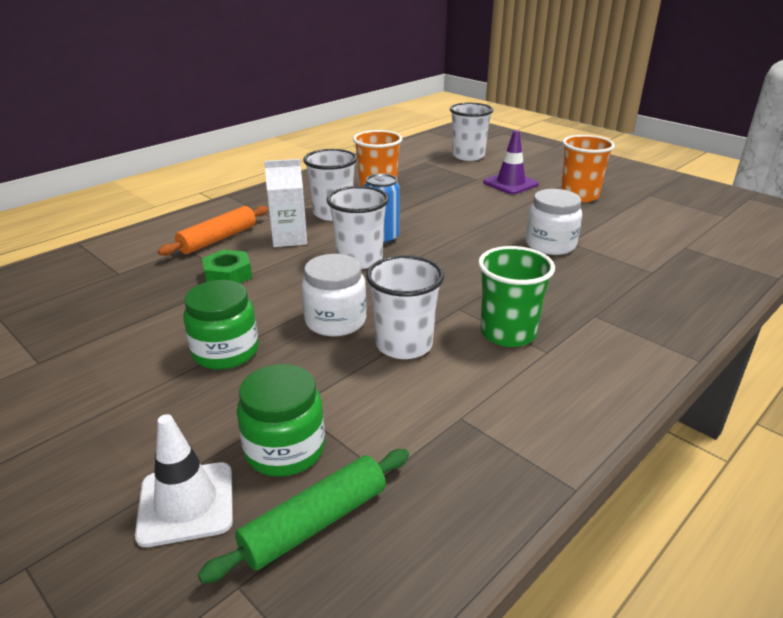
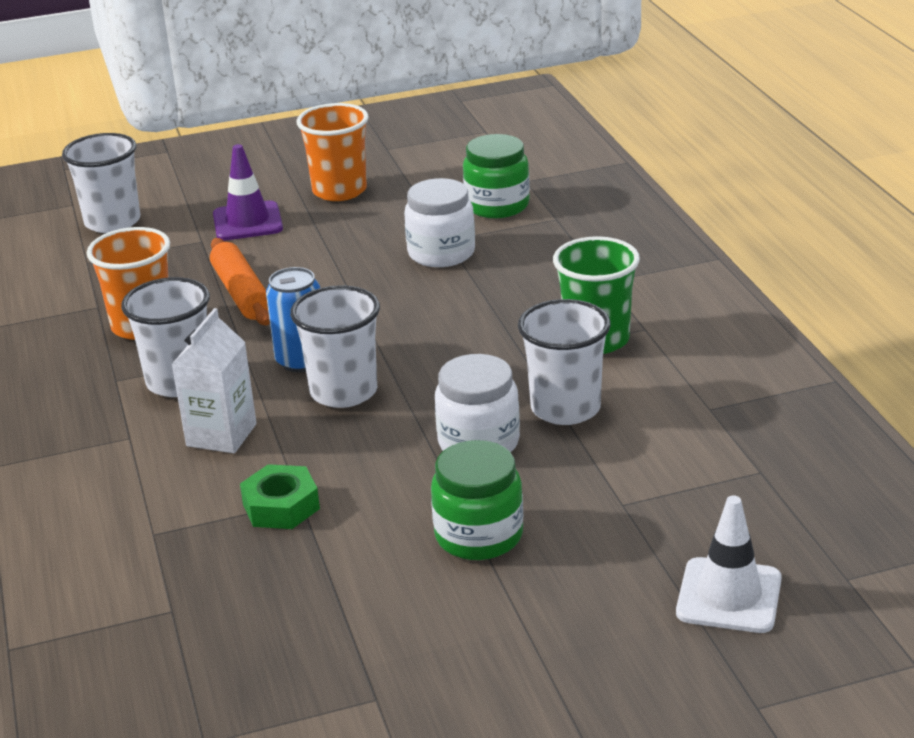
camera: 60 degrees left, 0 degrees up
orange rolling pin [158,206,268,256] -> orange rolling pin moved to [210,238,270,325]
green rolling pin [198,449,409,584] -> none
green jar [237,364,325,477] -> green jar moved to [463,134,530,218]

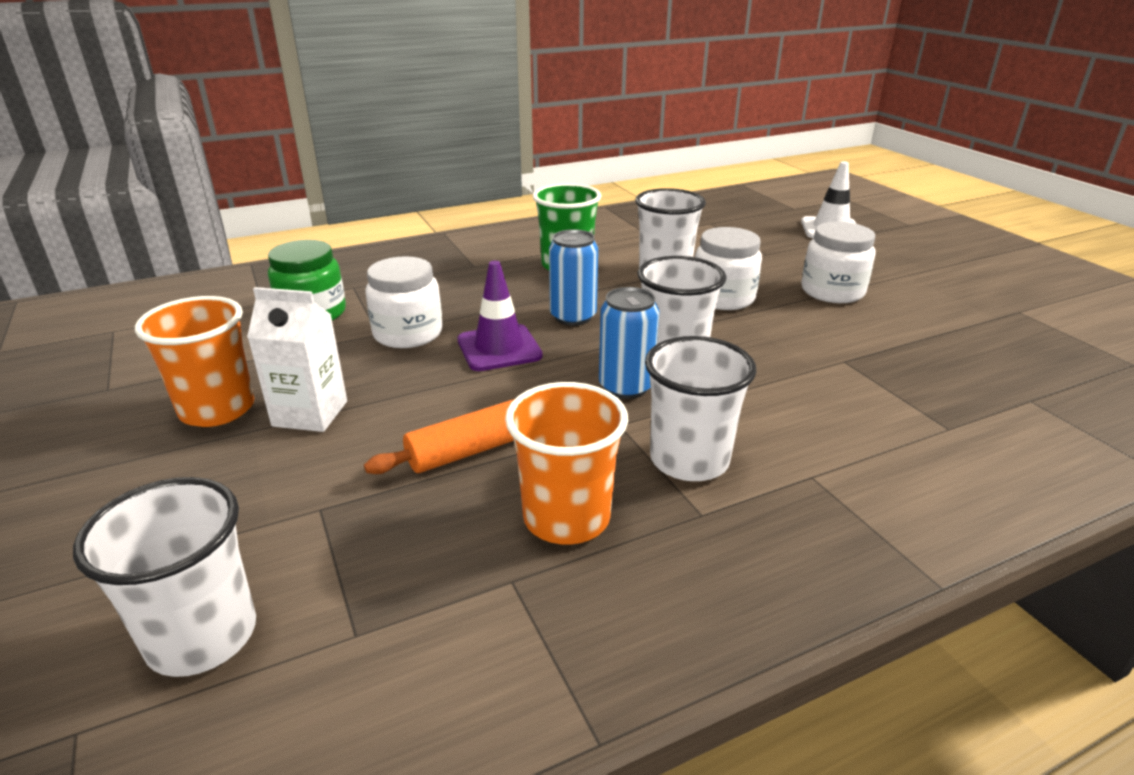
camera: 100 degrees left, 0 degrees up
white carton [171,308,257,453] -> white carton moved to [247,287,347,432]
purple traffic cone [213,144,283,241] -> purple traffic cone moved to [457,261,543,371]
green nut [240,464,320,529] -> none
green jar [431,440,523,560] -> white jar [801,222,875,303]
none -> blue can [549,229,598,326]

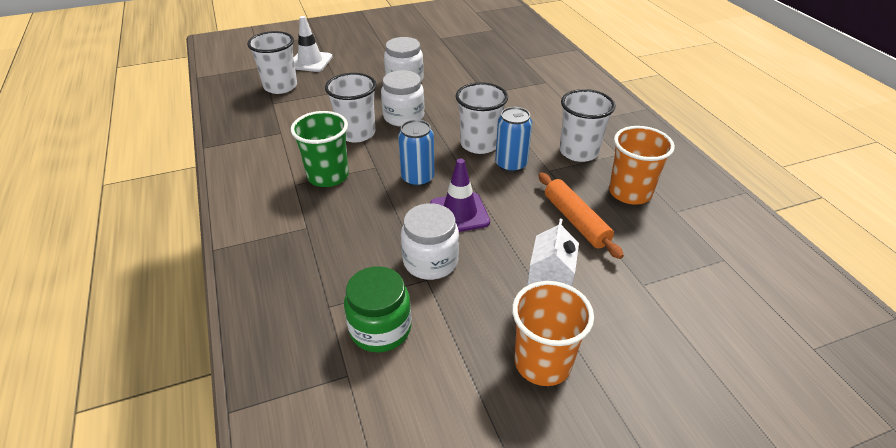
camera: 85 degrees left, 10 degrees up
white cup [73,477,256,677] -> white cup moved to [247,31,297,94]

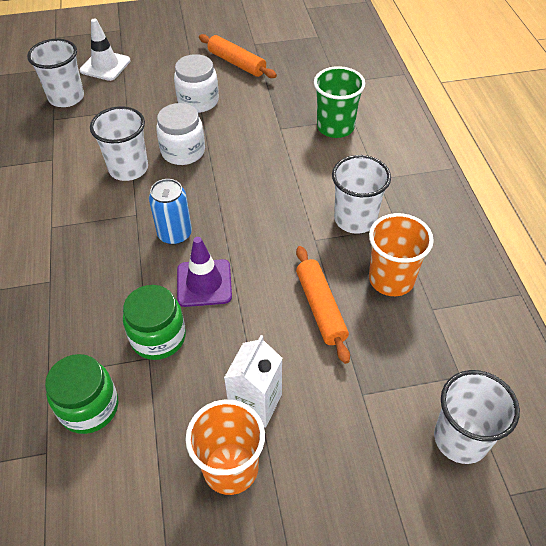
camera: 10 degrees right, 10 degrees up
green cup [291,111,349,187] -> green cup moved to [314,66,365,138]
white jar [401,203,459,280] -> green jar [123,285,186,360]
white cup [455,82,508,154] -> white cup moved to [434,370,520,464]
blue can [495,107,532,172] -> none
none -> orange rolling pin [199,34,277,78]

